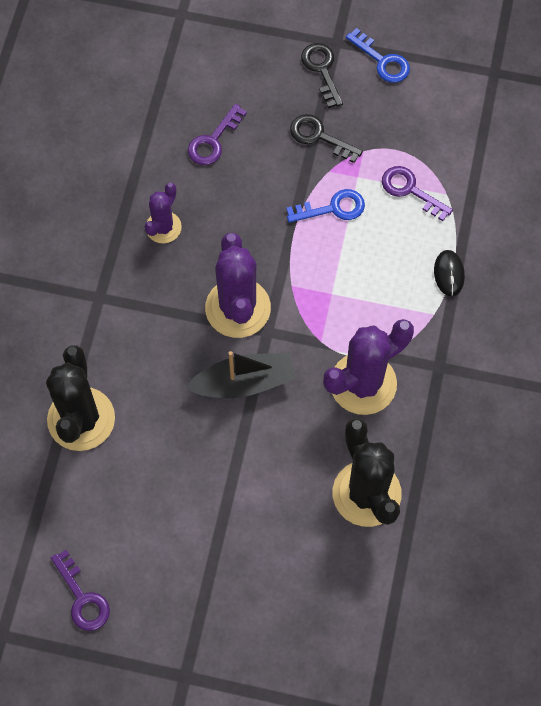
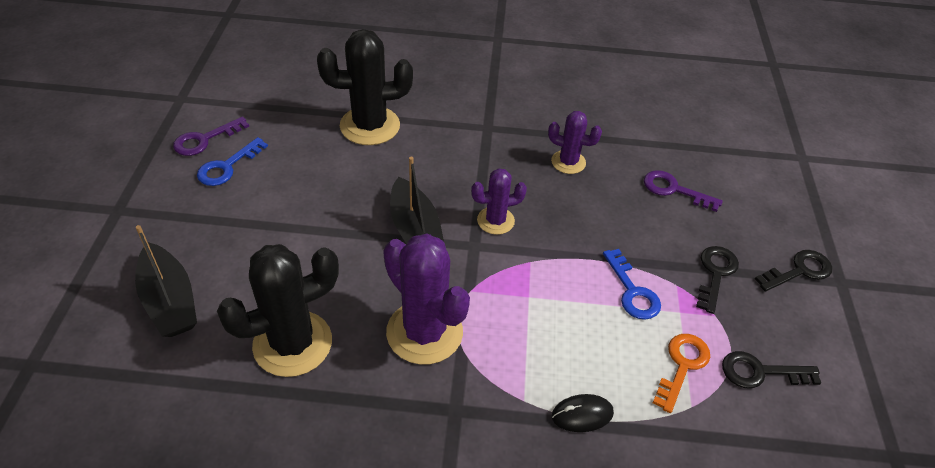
camera: 80 degrees right, 20 degrees down
purple cactus [205,233,271,338] -> purple cactus [471,168,527,235], size x0.56
blue key [346,28,410,83] -> blue key moved to [197,137,268,186]
purple key [382,166,453,221] -> orange key [653,334,710,413]
none -> black boat [135,225,197,337]
none -> black key [722,351,821,388]

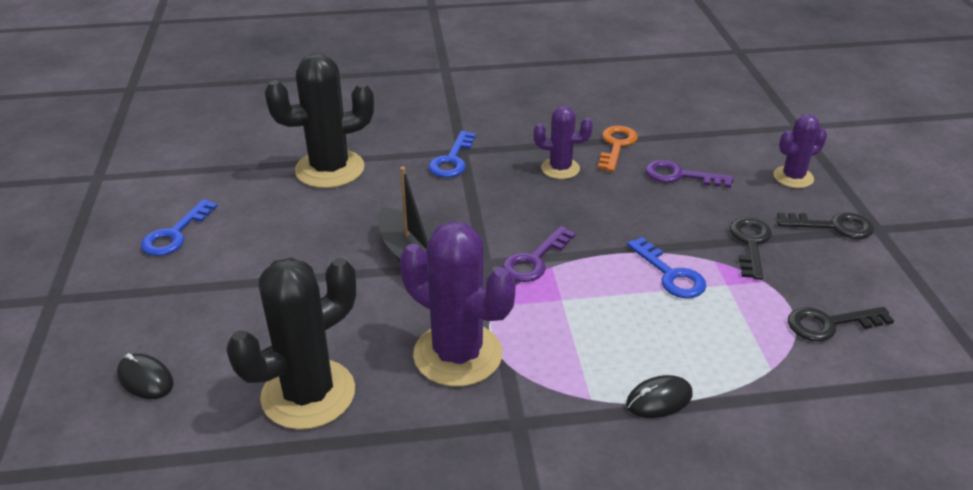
camera: 10 degrees left, 10 degrees down
black boat [135,225,197,337] -> black mouse [117,353,174,399]
purple key [173,116,249,156] -> purple key moved to [502,226,576,282]
purple cactus [471,168,527,235] -> purple cactus moved to [774,114,827,188]
orange key [653,334,710,413] -> orange key moved to [598,126,638,172]
black key [755,250,832,292] -> black key turned 45 degrees clockwise [777,212,874,239]
none -> blue key [429,131,476,178]

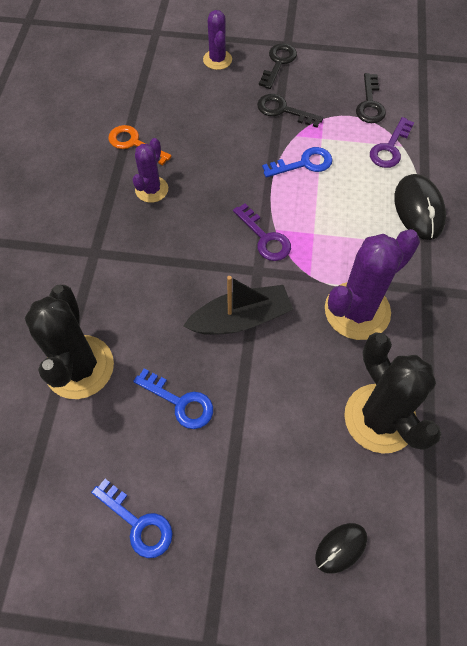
camera: 75 degrees left, 25 degrees up
blue key [429,131,476,178] -> blue key moved to [133,368,213,429]
black mouse [626,375,692,418] -> black mouse [394,174,446,240], size x1.67
purple key [645,160,734,188] -> purple key moved to [370,117,414,168]

